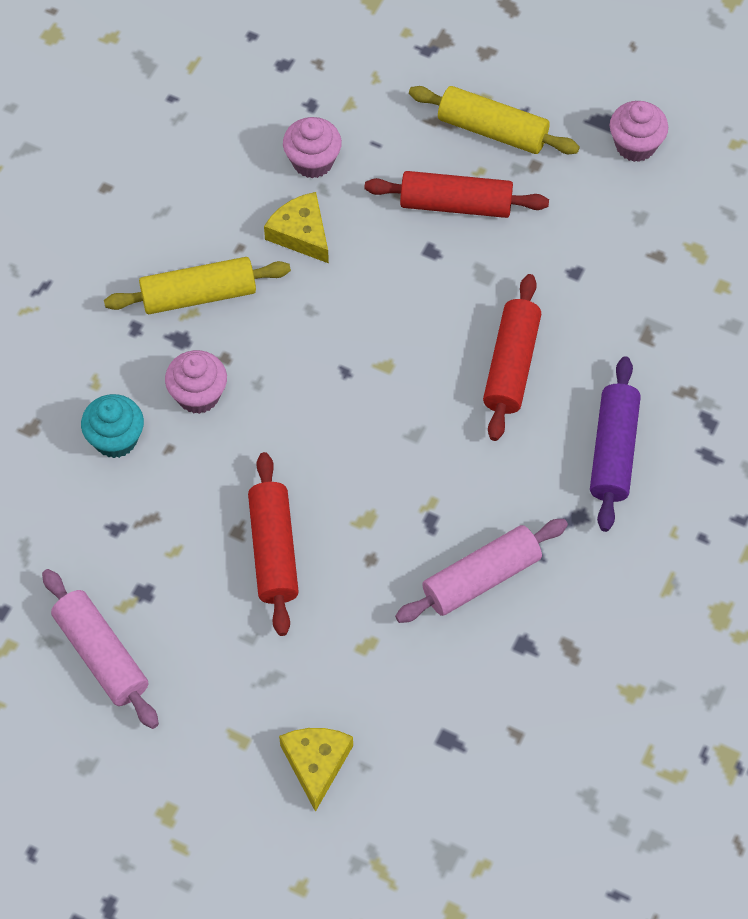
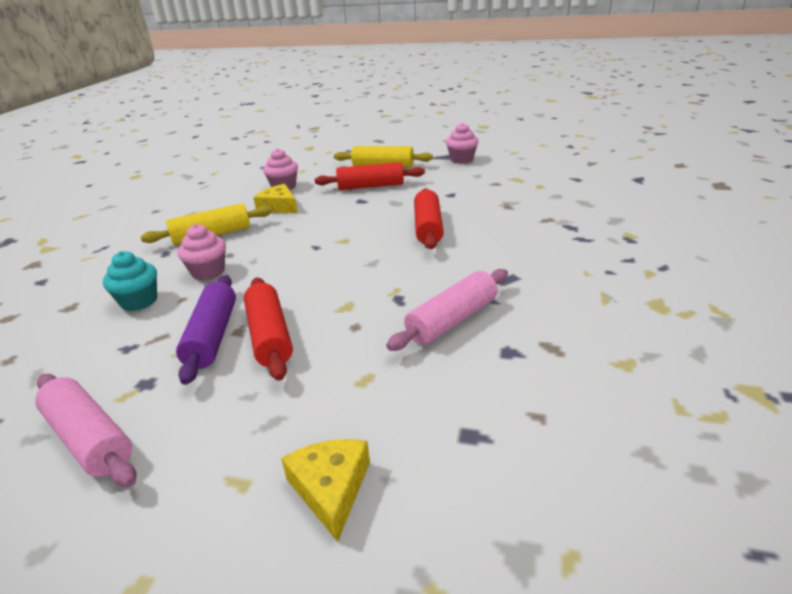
camera: 10 degrees left, 30 degrees down
purple rolling pin [590,356,641,532] -> purple rolling pin moved to [176,275,236,385]

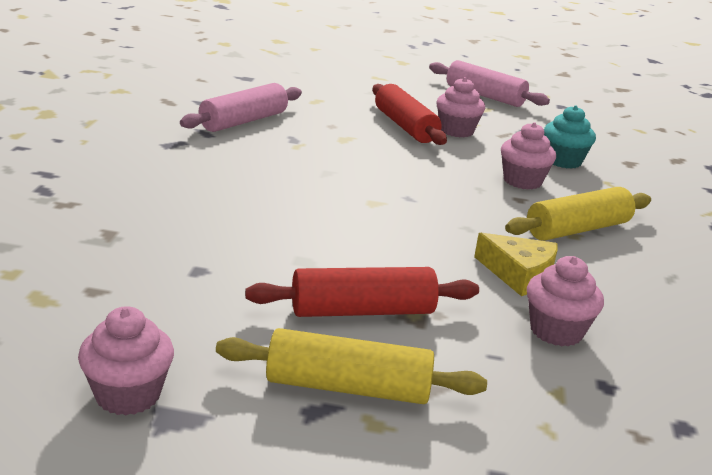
camera: 170 degrees right, 5 degrees down
purple rolling pin [176,275,236,385] -> pink cupcake [436,77,485,137]
yellow cheese [281,439,370,542] -> none
red rolling pin [414,188,444,249] -> none

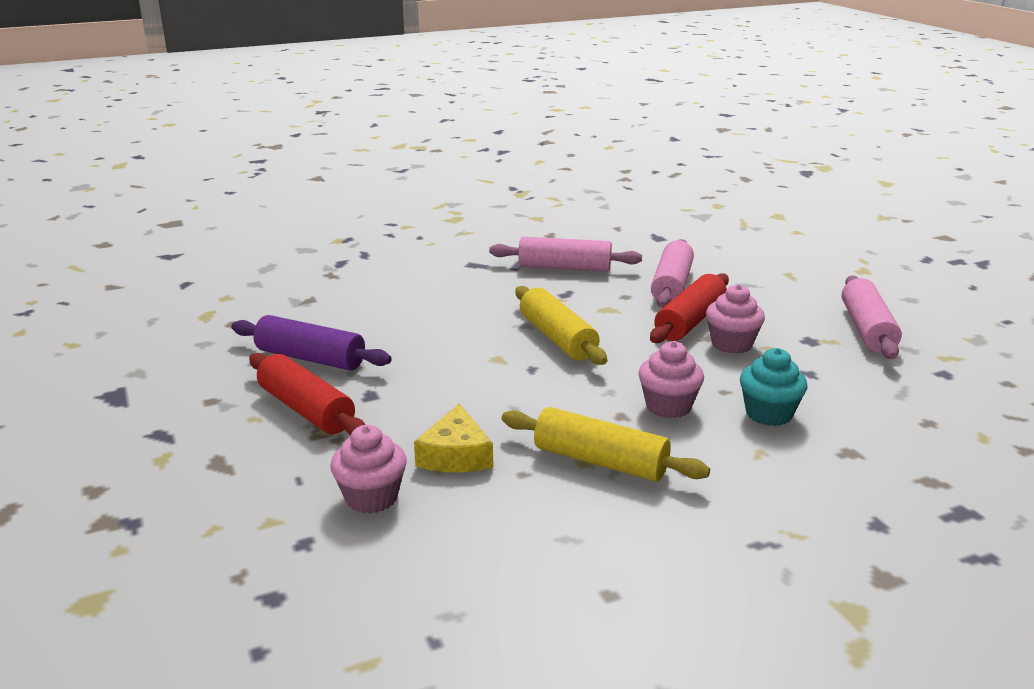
camera: 60 degrees right, 0 degrees up
pink cupcake [78,306,174,415] -> none
yellow rolling pin [216,328,487,404] -> yellow rolling pin moved to [515,286,607,365]
none -> purple rolling pin [231,315,392,370]
none -> pink rolling pin [651,239,694,308]

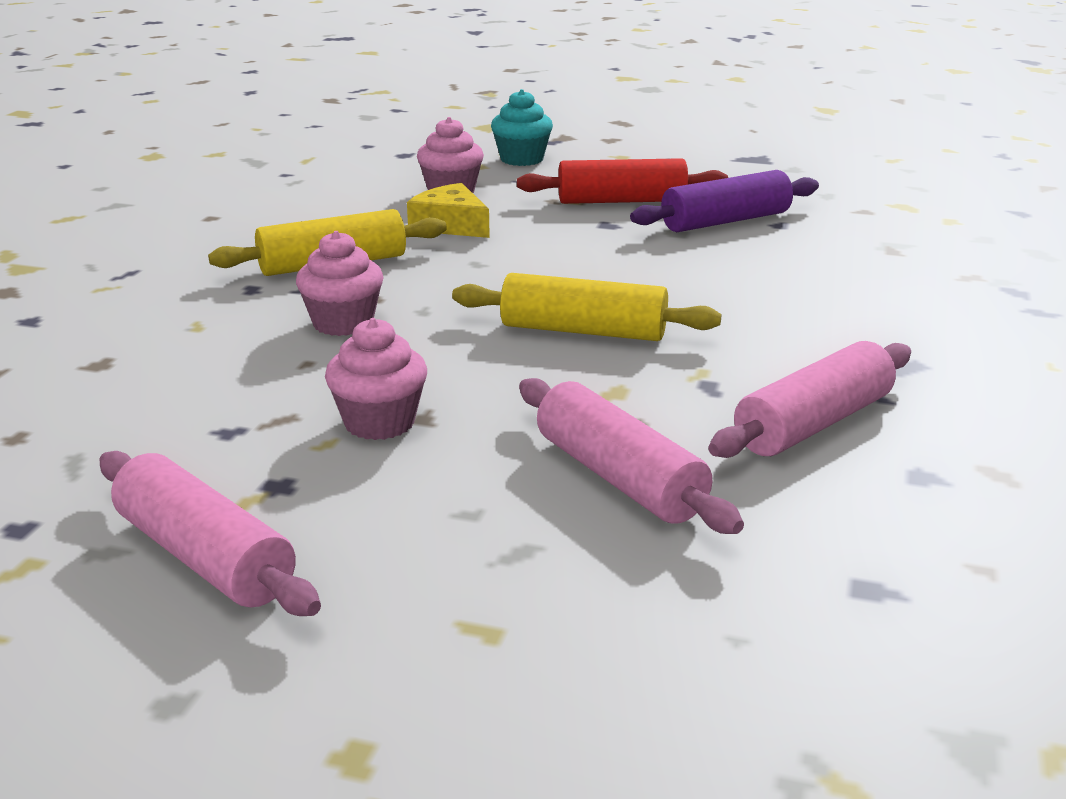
camera: 130 degrees right, 0 degrees up
red rolling pin [650,273,729,343] -> none
turquoise cupcake [740,348,808,426] -> turquoise cupcake moved to [491,89,553,166]

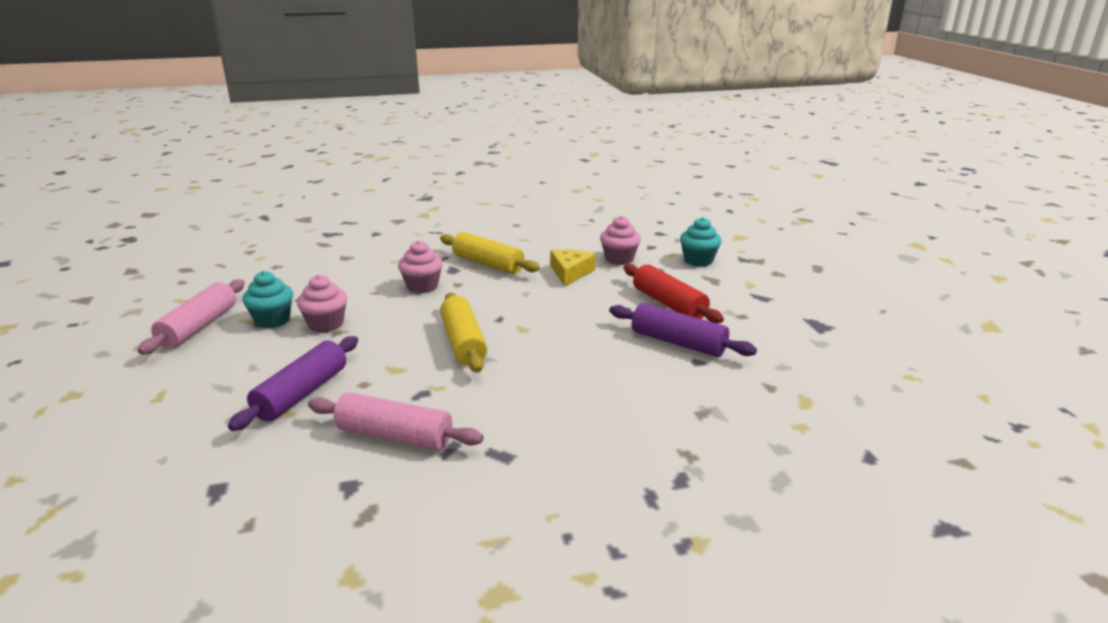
camera: 60 degrees right, 0 degrees up
pink rolling pin [519,378,744,534] -> purple rolling pin [228,336,358,431]
none -> turquoise cupcake [242,271,293,328]

